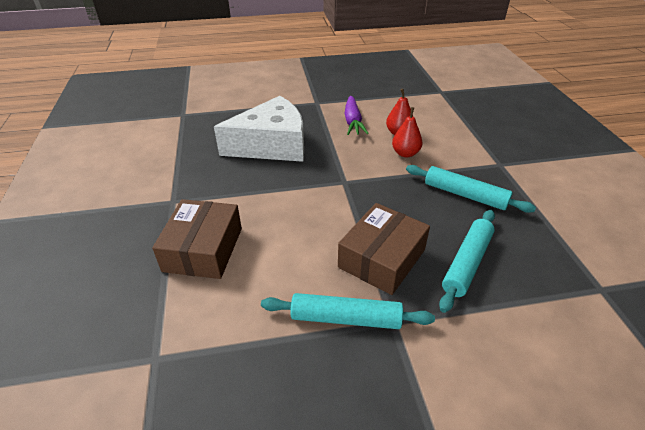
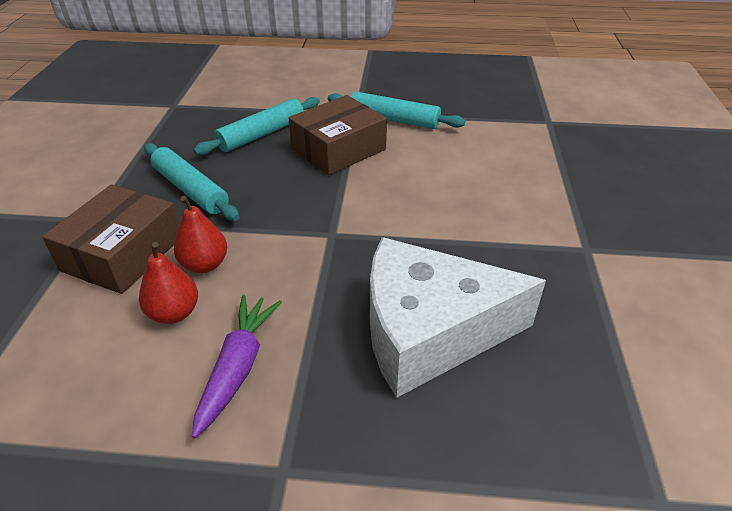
camera: 165 degrees left, 0 degrees up
brown box [152,199,242,279] -> brown box moved to [42,184,179,294]

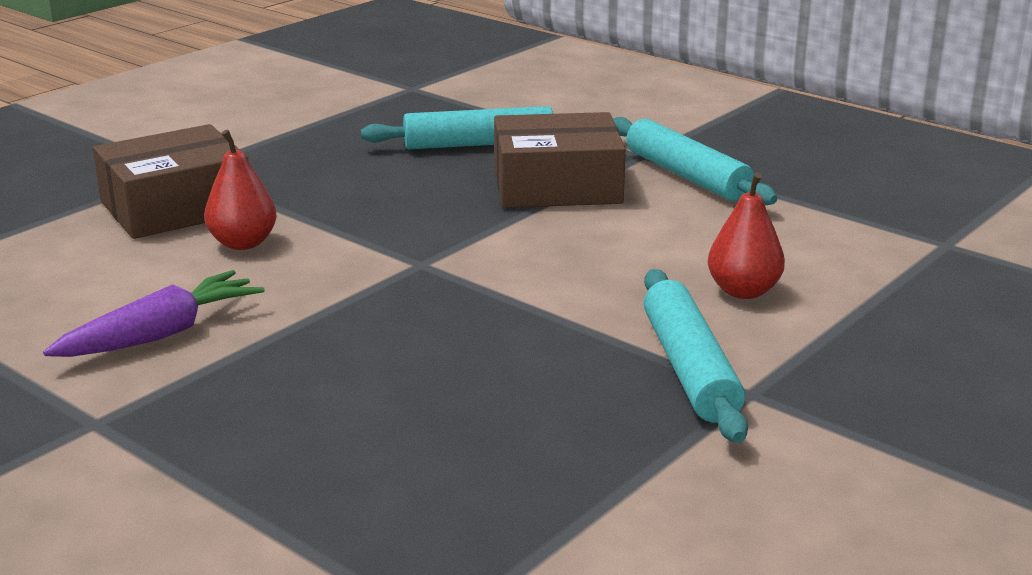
camera: 35 degrees right, 15 degrees down
red pear [139,242,198,324] -> red pear moved to [708,172,785,299]
turquoise rolling pin [144,143,239,221] -> turquoise rolling pin moved to [644,269,748,443]
white cheese [370,237,546,398] -> none

